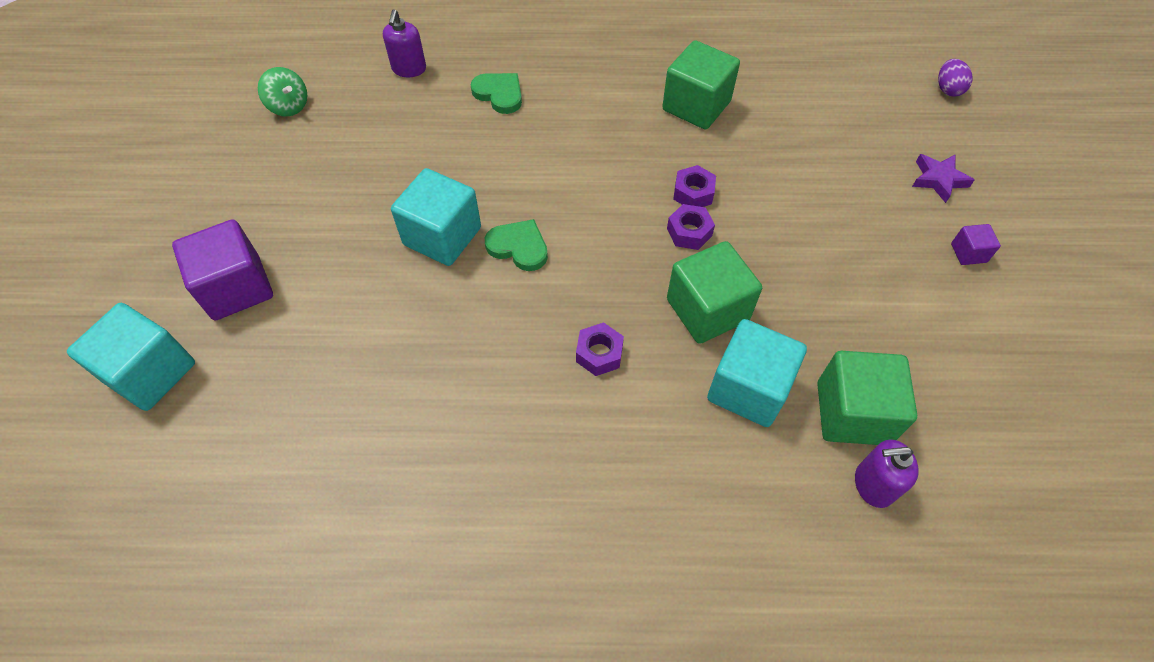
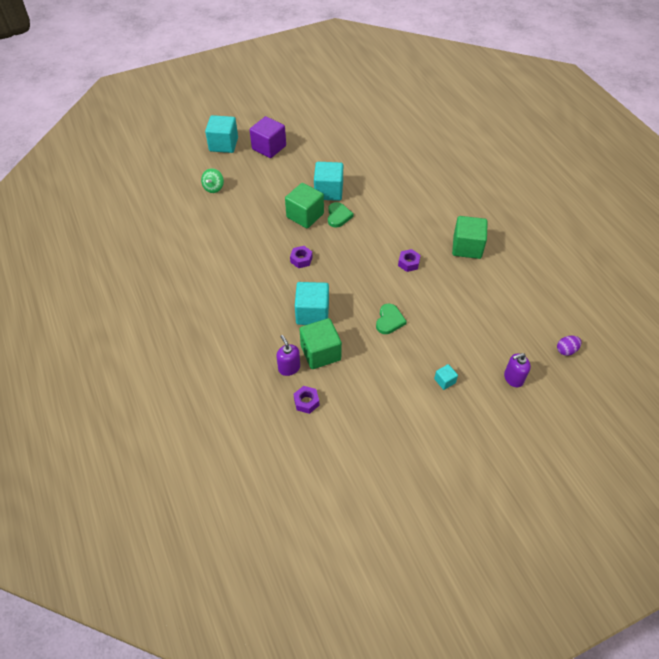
camera: 65 degrees right, 5 degrees down
green spinning top [258,67,307,116] -> green spinning top moved to [201,168,224,193]
purple soap dispenser [383,9,426,77] -> purple soap dispenser moved to [504,353,531,387]
green heart [471,73,522,114] -> green heart moved to [376,304,407,334]
purple nut [667,204,715,250] -> purple nut moved to [294,386,319,414]
green cube [667,241,762,344] -> green cube moved to [285,183,324,228]
purple star [912,154,974,203] -> none
purple cube [951,224,1001,265] -> turquoise cube [434,364,458,390]

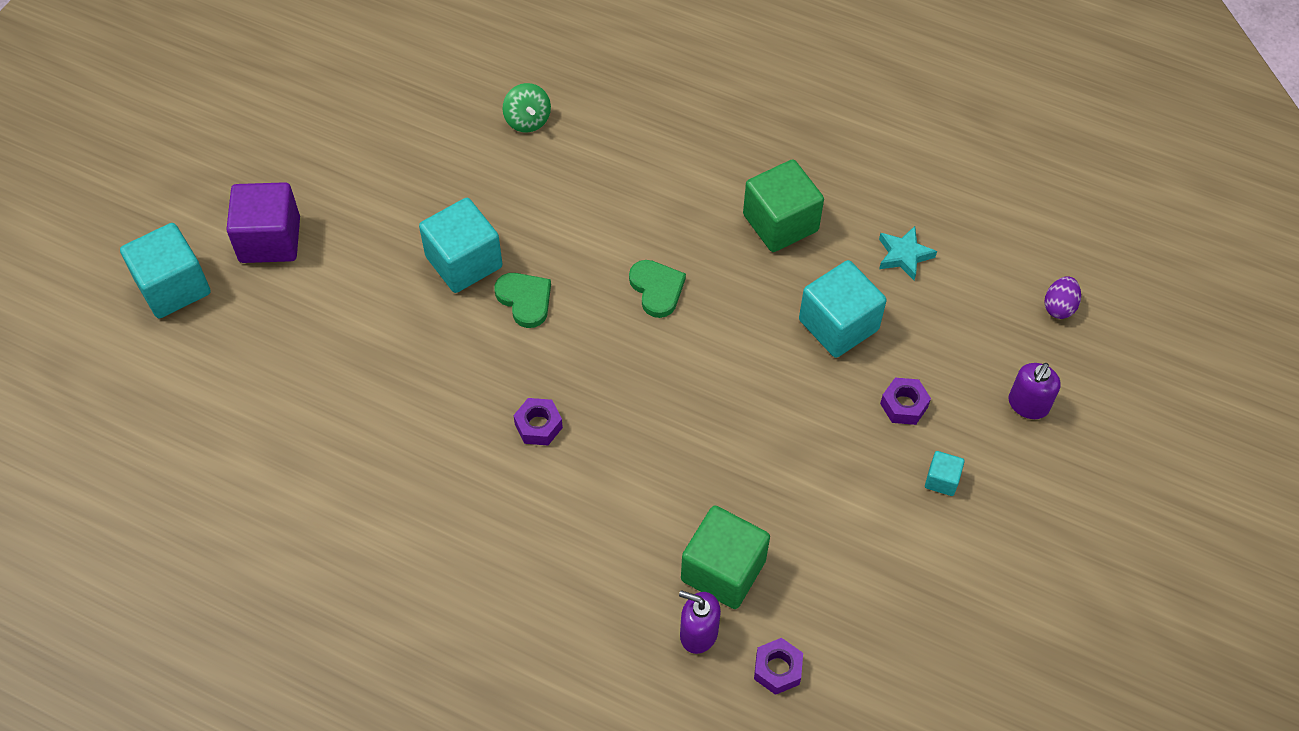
camera: 40 degrees left, 5 degrees up
green spinning top [201,168,224,193] -> green spinning top moved to [502,83,551,133]
green cube [285,183,324,228] -> none
turquoise cube [295,282,329,325] -> turquoise cube moved to [799,260,887,358]
green heart [376,304,407,334] -> green heart moved to [629,260,686,318]
purple nut [398,249,421,272] -> purple nut moved to [880,378,931,425]
none -> turquoise star [879,226,937,280]

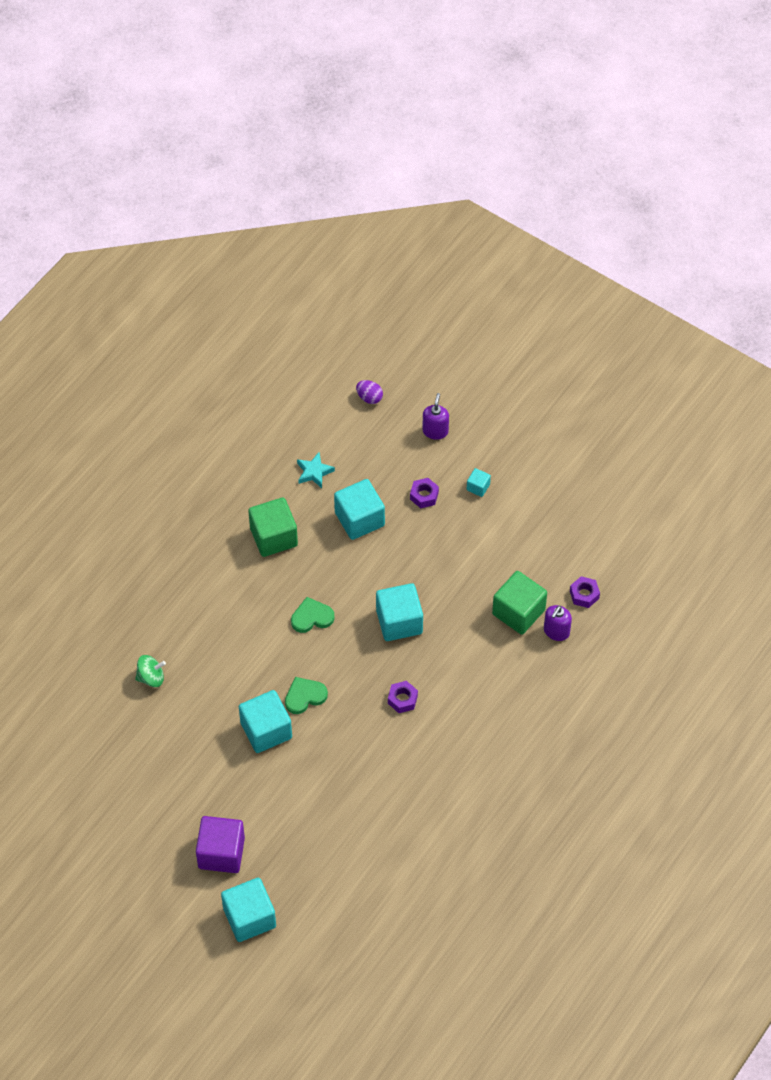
camera: 80 degrees left, 0 degrees up
purple soap dispenser [1009,363,1061,419] -> purple soap dispenser turned 120 degrees counterclockwise [422,393,449,440]
none -> turquoise cube [376,583,423,641]

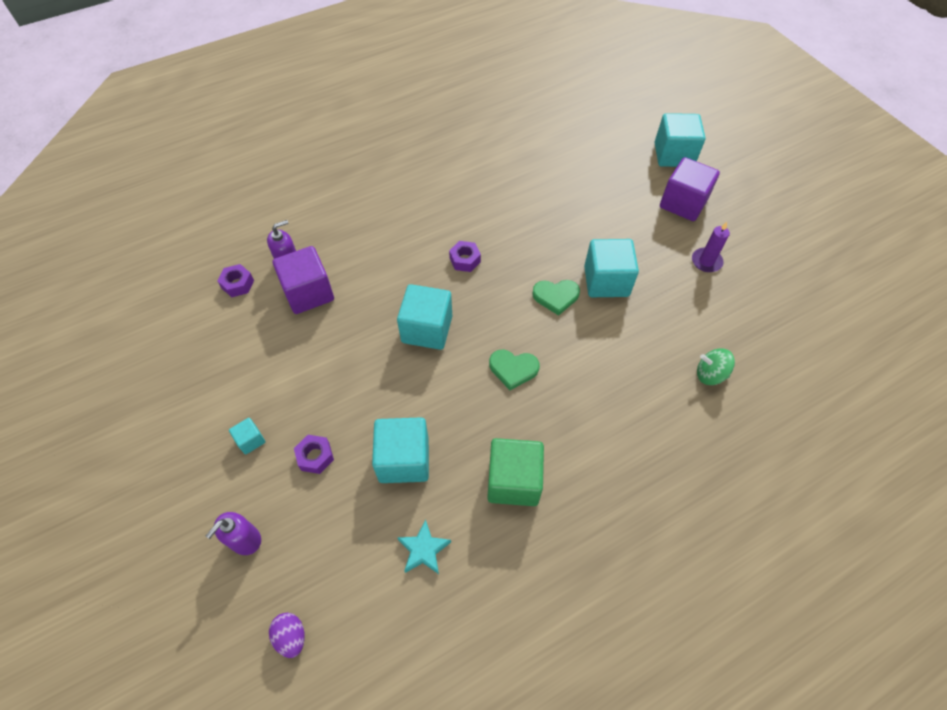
camera: 155 degrees left, 0 degrees up
green cube [492,571,547,635] -> purple cube [272,246,334,314]
none -> purple candle [692,222,730,272]

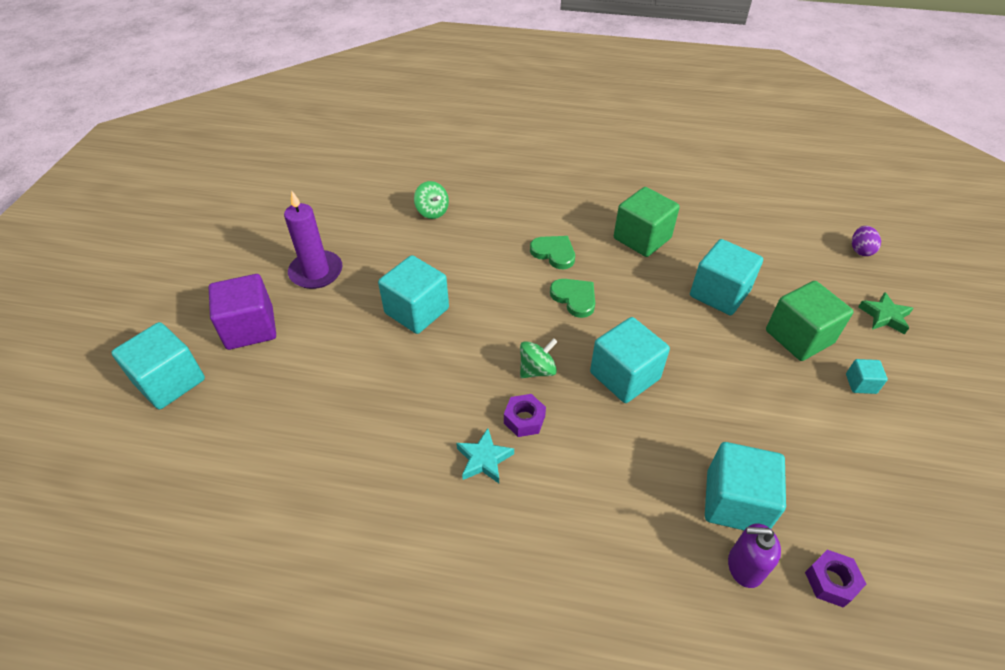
camera: 140 degrees left, 10 degrees down
purple soap dispenser [206,512,261,555] -> green star [858,292,914,334]
purple cube [272,246,334,314] -> turquoise cube [705,442,786,530]
purple nut [294,435,334,474] -> green cube [766,281,854,361]
turquoise star [397,519,451,574] -> turquoise star moved to [456,428,514,483]
green heart [532,280,580,316] -> green heart moved to [530,236,575,269]
purple candle [692,222,730,272] -> purple candle [284,191,343,289], size x1.55
none -> green spinning top [520,338,557,378]

